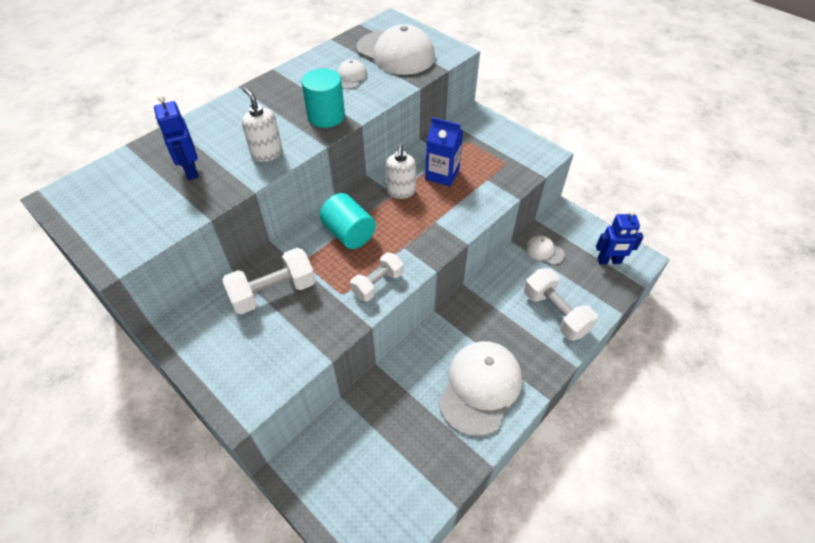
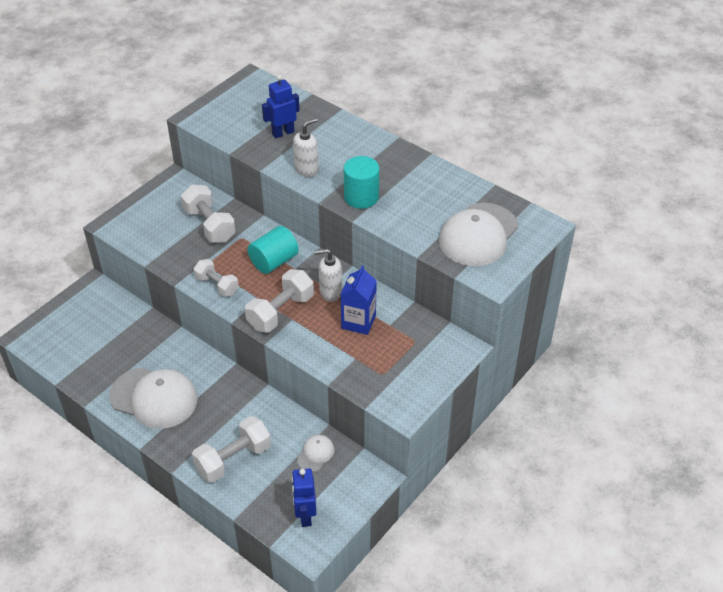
camera: 85 degrees right, 5 degrees down
white cap [338,59,367,89] -> none
none -> white dumbbell [245,269,314,332]

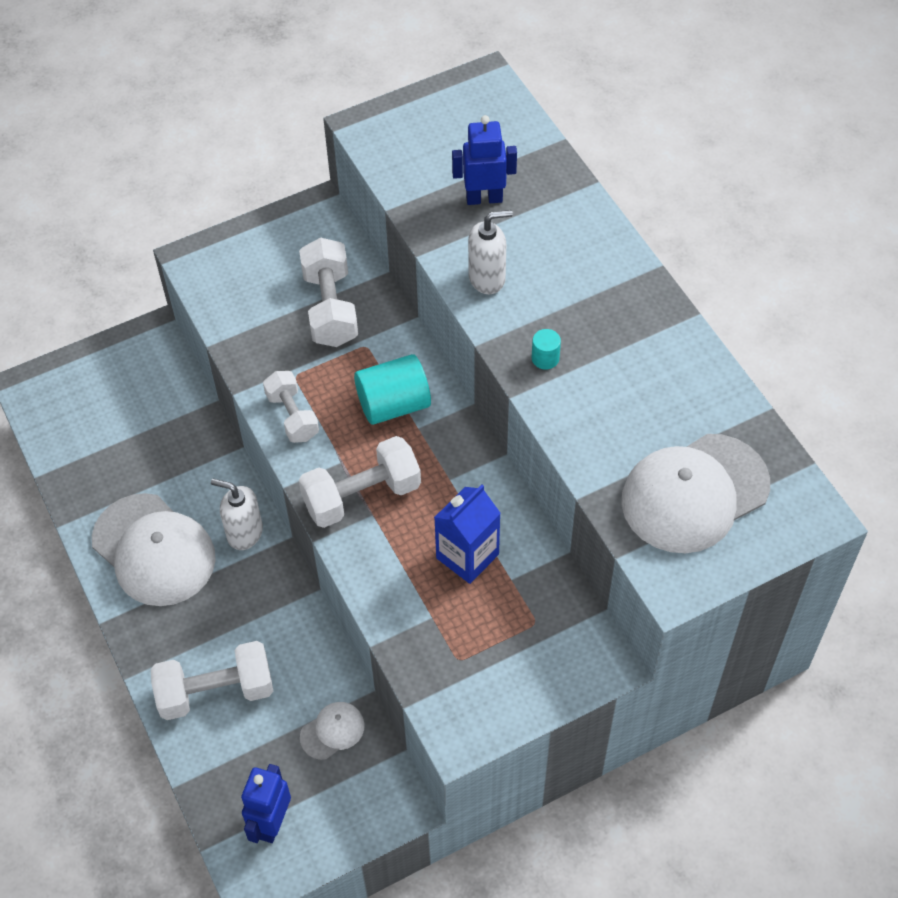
camera: 25 degrees right, 10 degrees up
white soap dispenser [314,249,342,302] -> white soap dispenser moved to [211,479,263,550]
turquoise cylinder [344,156,379,209] -> turquoise cylinder [532,329,561,370], size x0.48

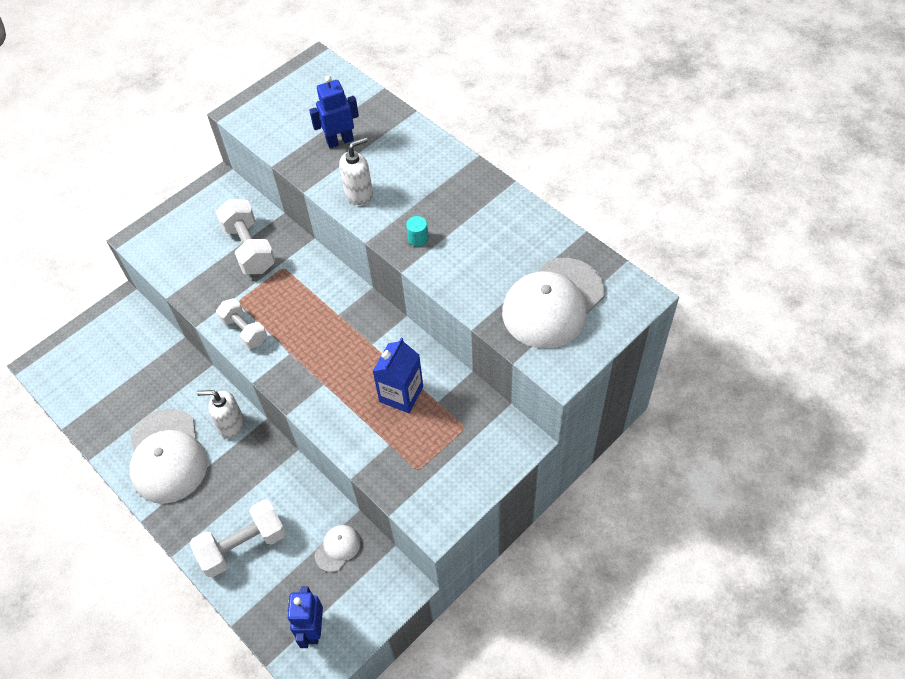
camera: 15 degrees left, 0 degrees up
white cap [92,493,216,606] -> white cap turned 45 degrees clockwise [129,409,207,504]
white dumbbell [299,436,421,528] -> none
turquoise cylinder [354,354,431,425] -> none

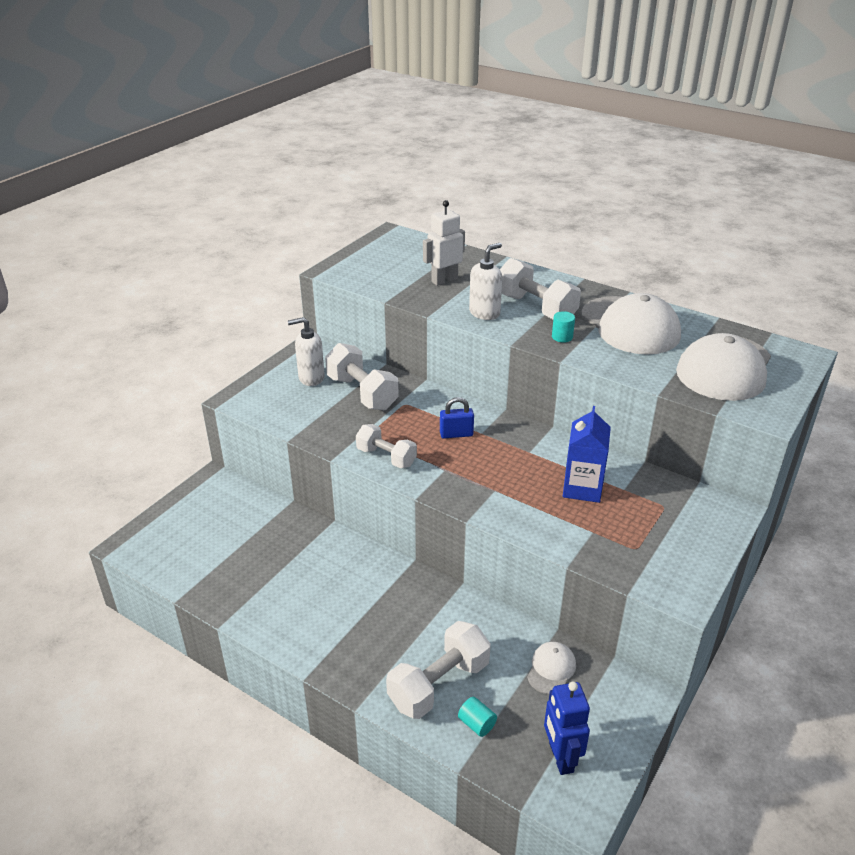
camera: 15 degrees left, 20 degrees down
white cap [129,409,207,504] -> white cap moved to [582,293,681,355]
white soap dispenser [197,390,244,439] -> white soap dispenser moved to [288,317,325,386]
blue robot [309,76,359,148] -> white robot [423,200,465,286]
none -> blue padlock [440,397,474,438]
none -> turquoise cylinder [458,697,497,737]
none -> white dumbbell [500,258,581,319]

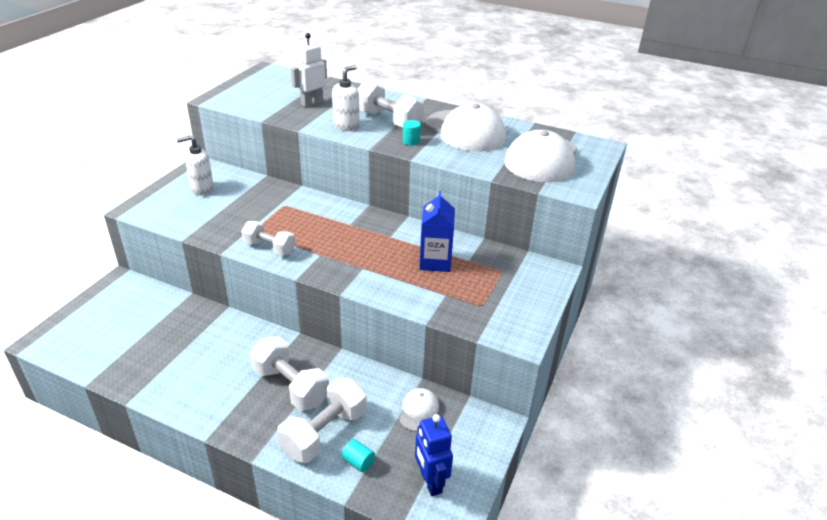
camera: 10 degrees left, 0 degrees up
white dumbbell [325,343,399,410] -> white dumbbell moved to [250,336,329,411]
blue padlock [440,397,474,438] -> none

